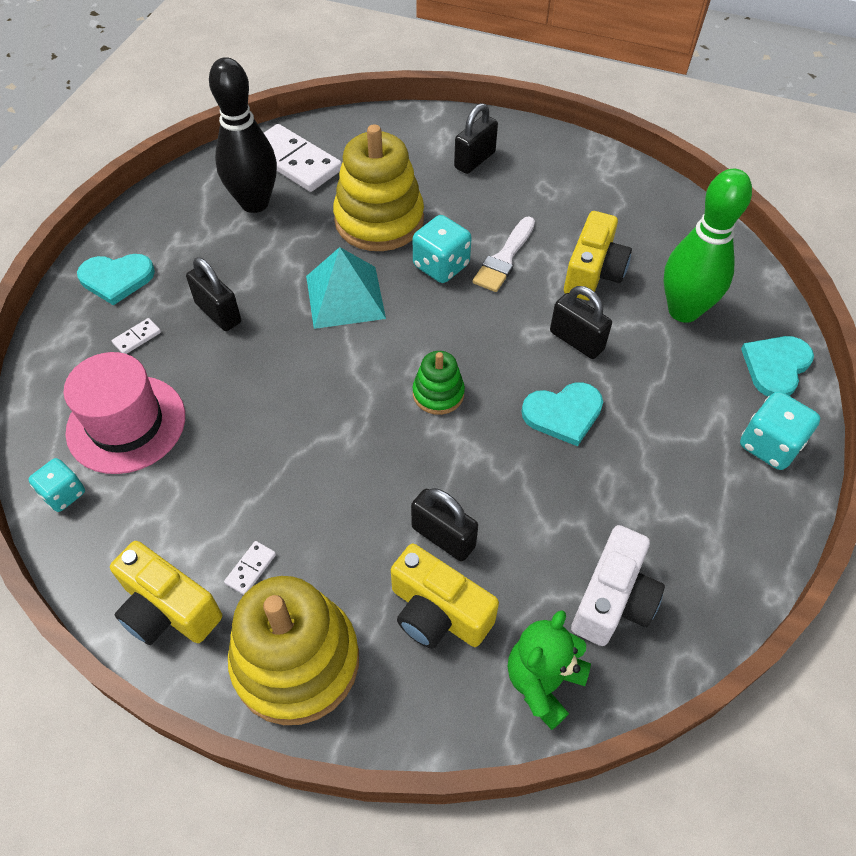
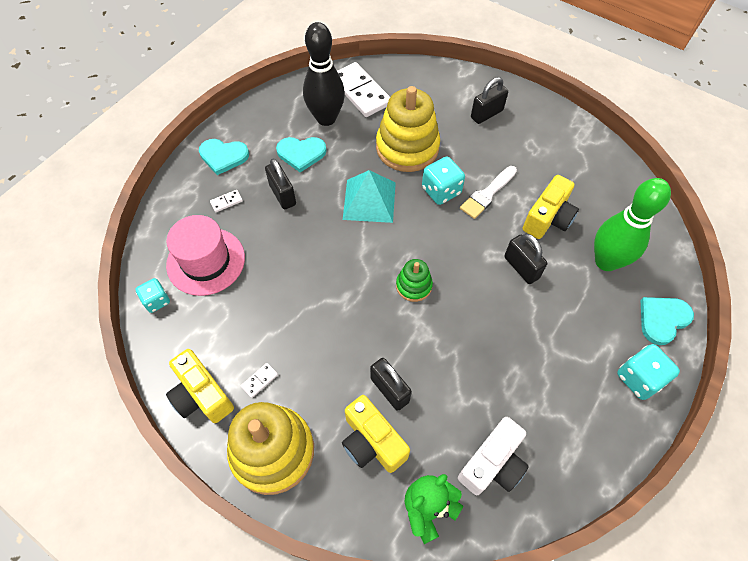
camera: 15 degrees right, 5 degrees up
turquoise heart [521,382,603,446] -> turquoise heart moved to [276,137,327,173]

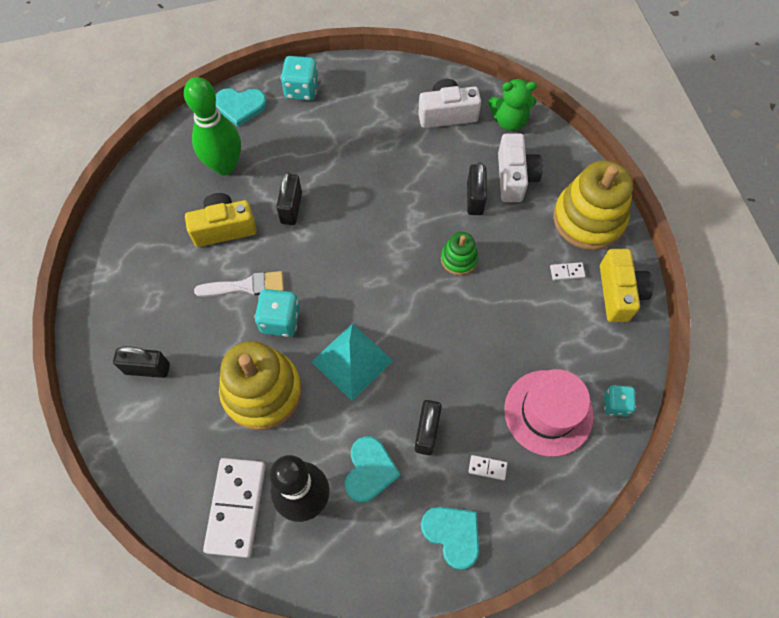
camera: 140 degrees left, 5 degrees up
turquoise heart [276,137,327,173] -> turquoise heart turned 60 degrees clockwise [345,436,401,503]
yellow camera [342,395,410,473] -> white camera [498,133,543,202]
green stacking toy [396,259,433,302] -> green stacking toy moved to [441,232,478,275]

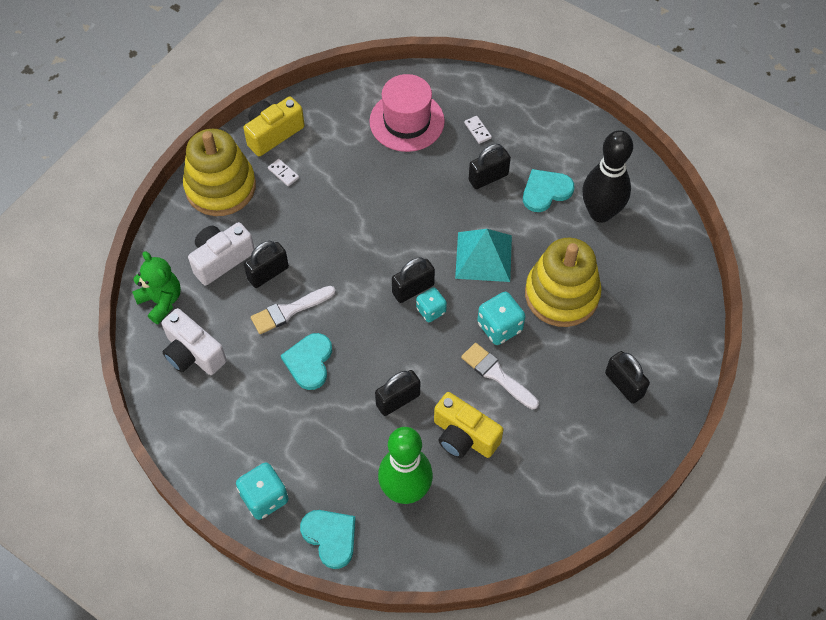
camera: 130 degrees left, 5 degrees down
white domino [203,458,266,558] -> none
turquoise heart [421,507,479,570] -> turquoise heart moved to [281,333,332,390]
green stacking toy [441,232,478,275] -> none
turquoise dice [604,385,636,417] -> turquoise dice moved to [416,287,447,322]
none -> white brush [251,286,336,334]
none -> black padlock [392,257,435,303]

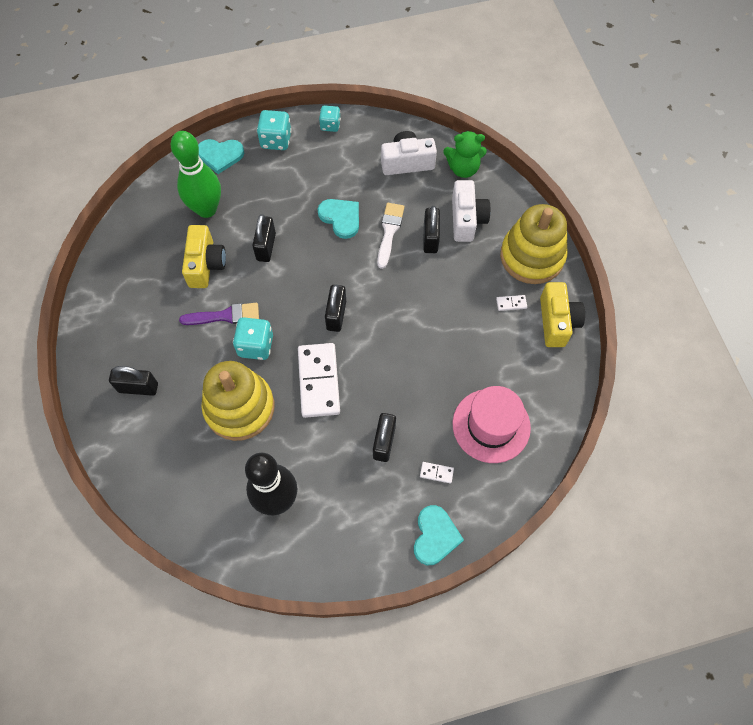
camera: 130 degrees right, 5 degrees up
turquoise dice [416,287,447,322] -> turquoise dice moved to [319,105,341,132]
yellow camera [434,392,504,458] -> yellow camera turned 105 degrees clockwise [182,225,226,288]
turquoise pyramid [455,229,512,282] -> white domino [298,343,340,418]
white brush [461,343,539,409] -> purple brush [179,303,259,325]
turquoise heart [523,169,574,212] -> turquoise heart moved to [414,505,464,565]

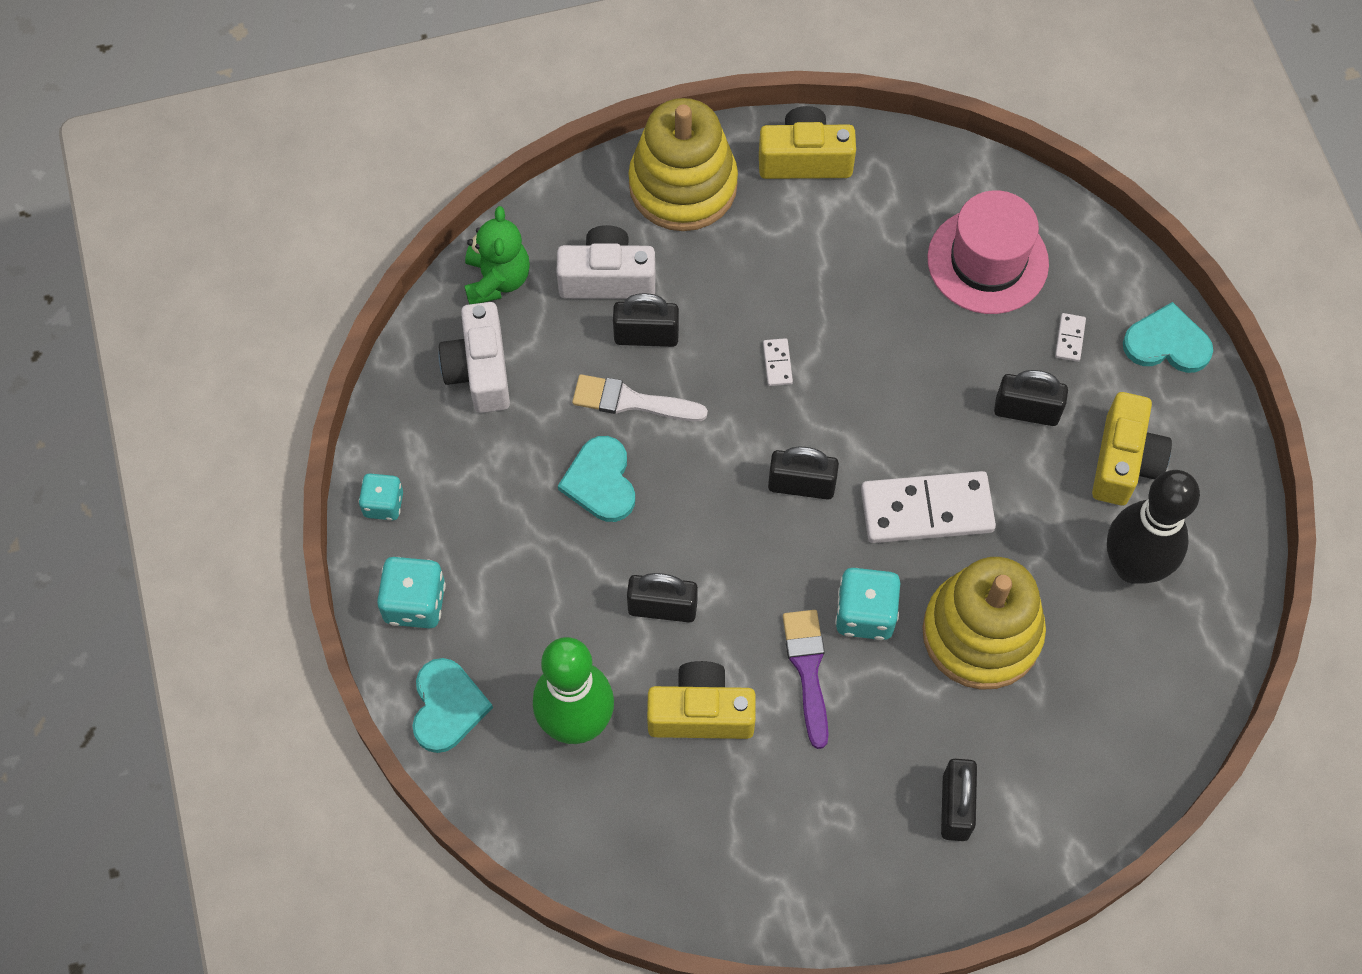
camera: 90 degrees left, 0 degrees up
turquoise heart [318,199,359,239] -> turquoise heart turned 60 degrees counterclockwise [558,436,635,522]
white domino [496,295,527,311] -> white domino moved to [763,338,793,386]
none -> yellow camera [1092,392,1172,505]

